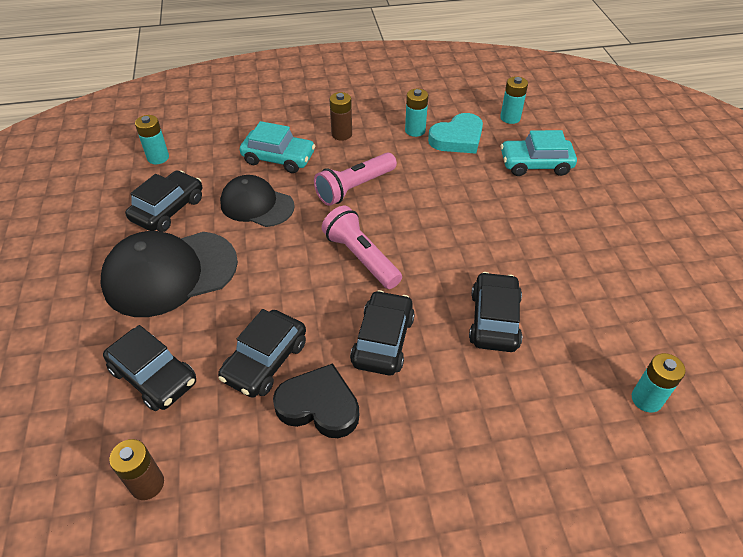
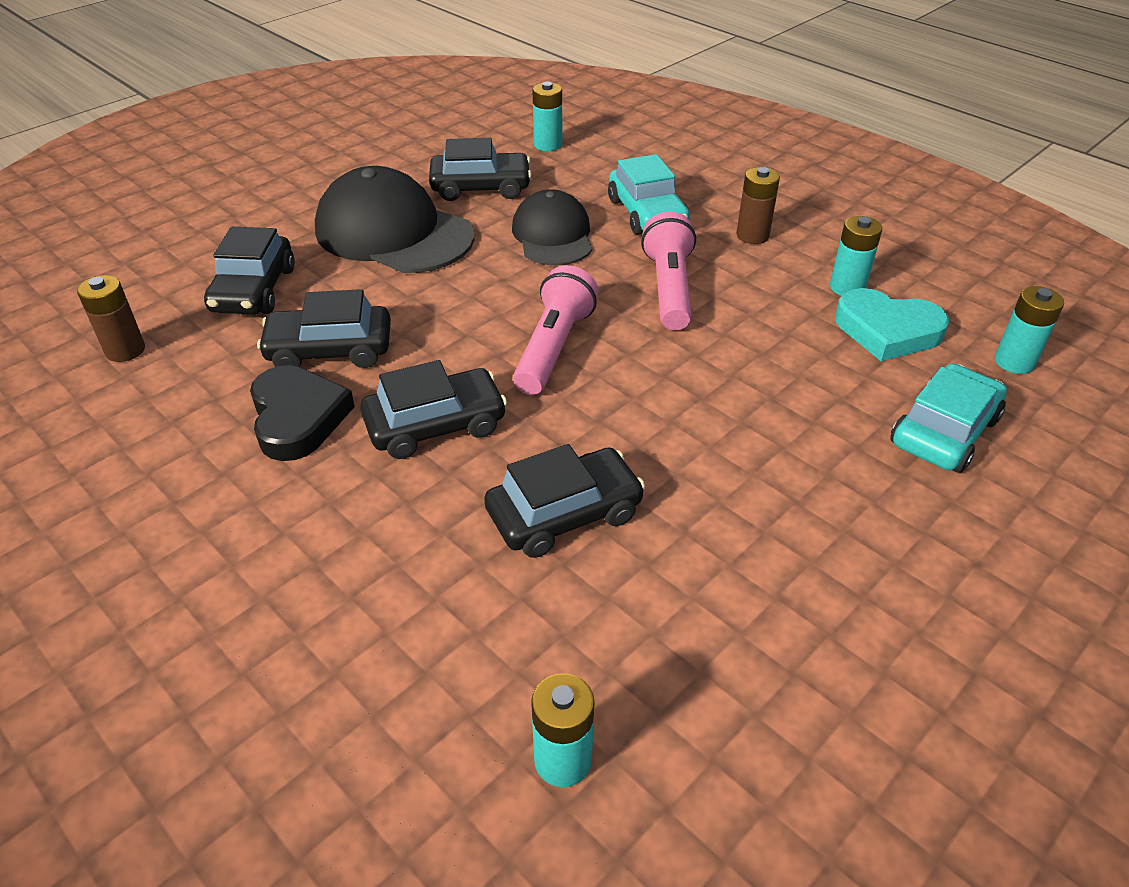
camera: 55 degrees right, 5 degrees down
pink flashlight [314,152,397,206] -> pink flashlight turned 75 degrees clockwise [641,211,696,330]
turquoise car [501,130,577,176] -> turquoise car turned 75 degrees clockwise [890,363,1007,473]

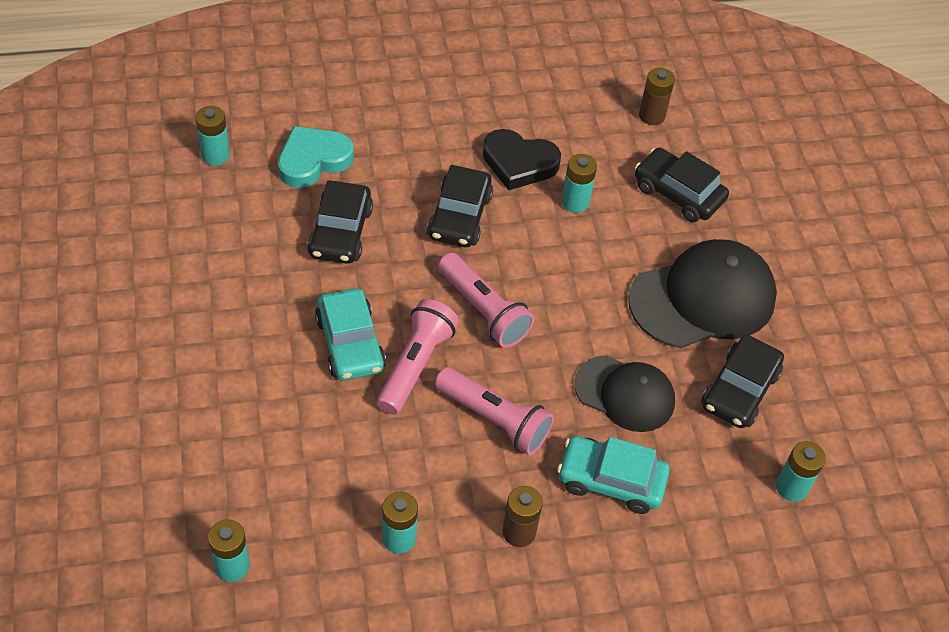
camera: 120 degrees right, 10 degrees up
black car [257,289,391,368] -> turquoise battery [562,154,597,213]
turquoise heart [835,288,949,361] -> turquoise heart moved to [278,126,354,188]
turquoise car [890,363,1007,473] -> turquoise car moved to [315,288,386,381]
none -> pink flashlight [377,299,459,415]

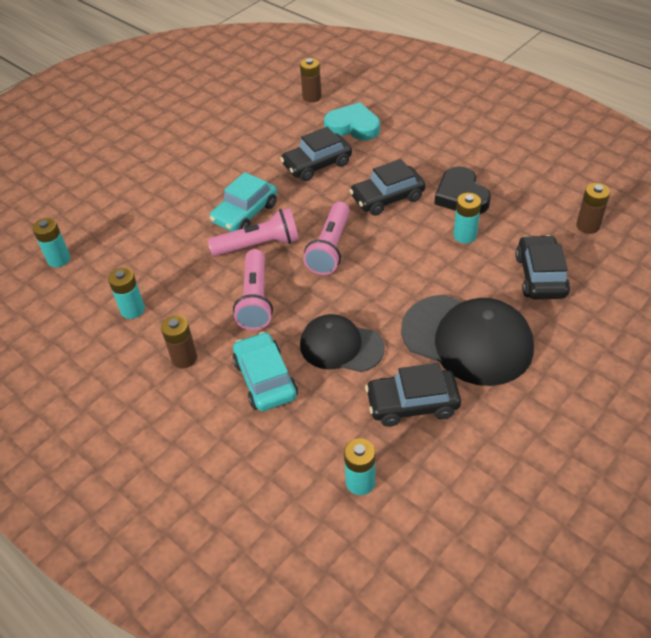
camera: 60 degrees right, 5 degrees down
turquoise battery [196,106,230,166] -> brown battery [300,58,322,102]
black cap [574,355,675,432] -> black cap turned 120 degrees clockwise [300,314,385,372]

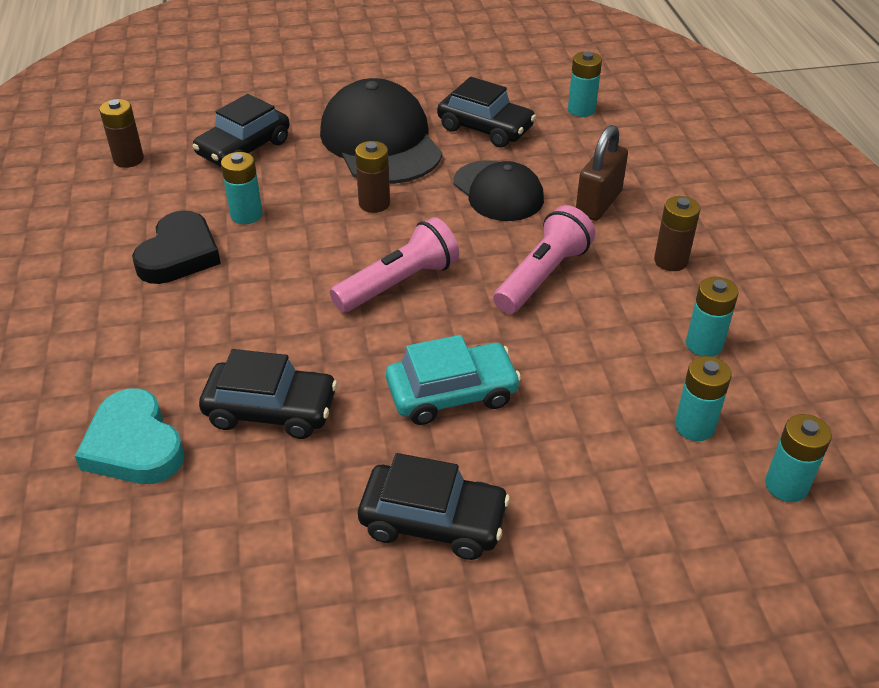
camera: 145 degrees left, 5 degrees down
pink flashlight [208,208,299,256] -> none
turquoise car [233,332,298,411] -> brown padlock [576,125,628,221]
brown battery [300,58,322,102] -> brown battery moved to [355,141,390,213]
black car [350,159,425,216] -> black car moved to [358,453,510,560]
none -> turquoise battery [675,356,732,441]

